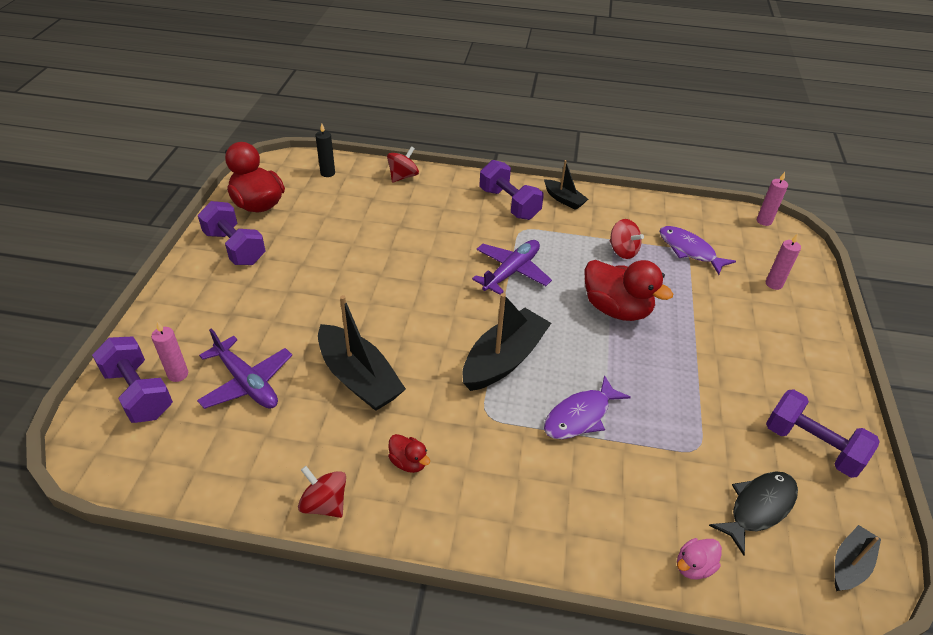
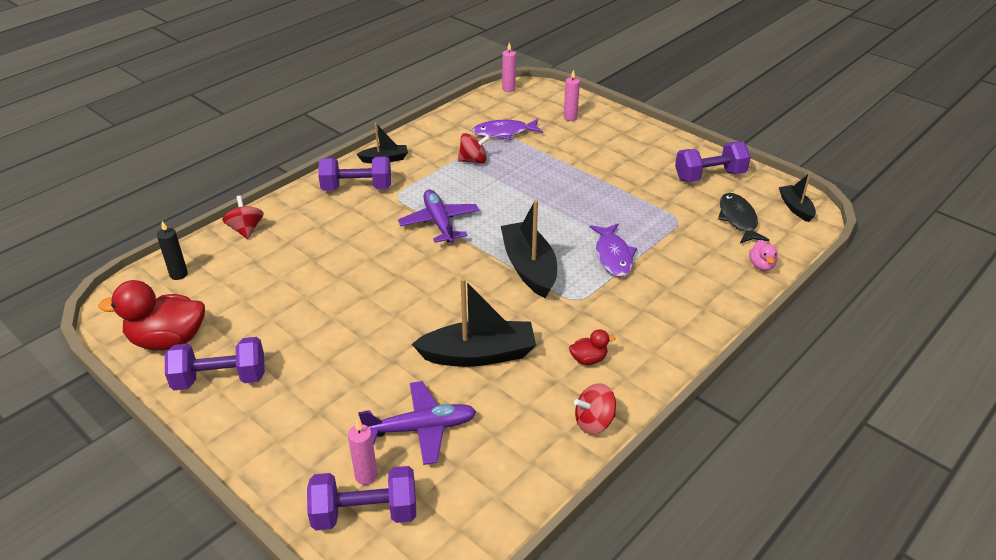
camera: 55 degrees left, 5 degrees down
red duck [584,260,673,321] -> none

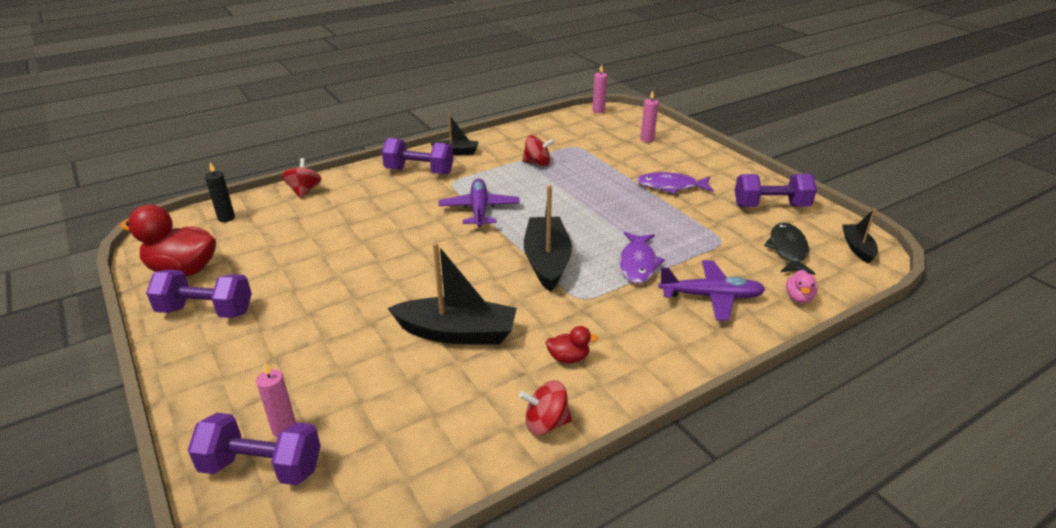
camera: 15 degrees right, 5 degrees down
purple plane [358,381,477,465] -> purple plane moved to [658,260,766,321]
purple fish [472,119,543,140] -> purple fish moved to [636,172,714,194]

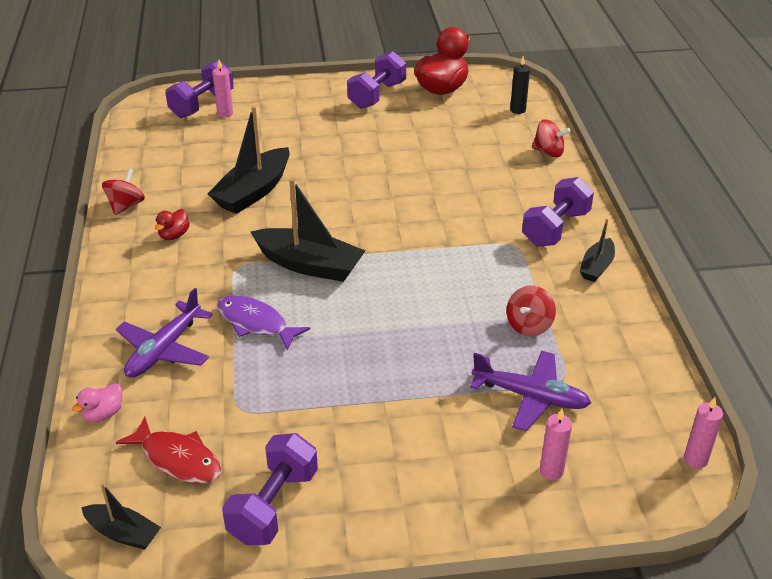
camera: 115 degrees right, 5 degrees up
purple plane [438,178,520,227] -> purple plane moved to [470,351,591,431]
purple fish [636,172,714,194] -> none
black fish [764,223,815,275] -> red fish [116,417,222,484]
pink duck [786,270,818,303] -> pink duck turned 90 degrees counterclockwise [72,383,122,422]

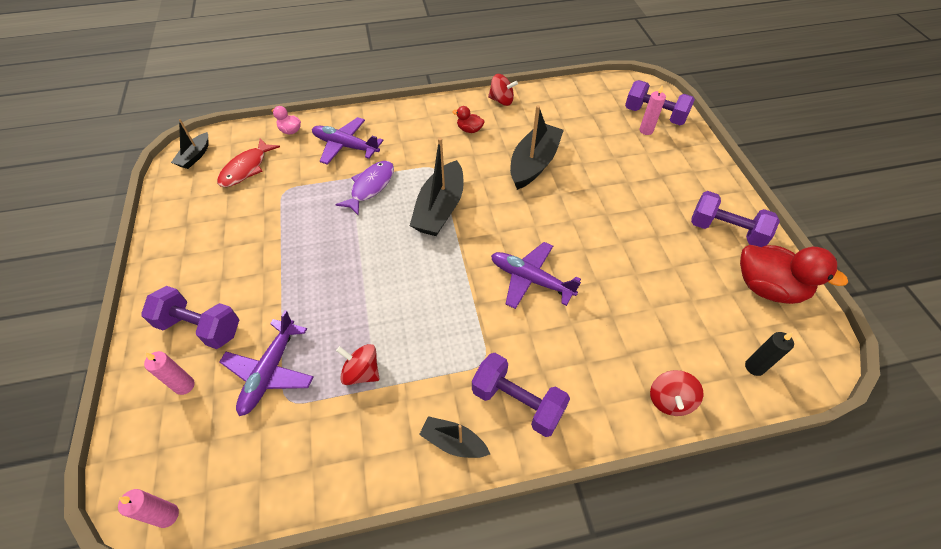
camera: 85 degrees right, 15 degrees up
black boat [207,106,290,214] -> black boat turned 90 degrees clockwise [510,105,564,190]
purple dumbbell [222,433,318,545] -> purple dumbbell moved to [141,286,239,349]
none -> purple plane [491,242,581,309]

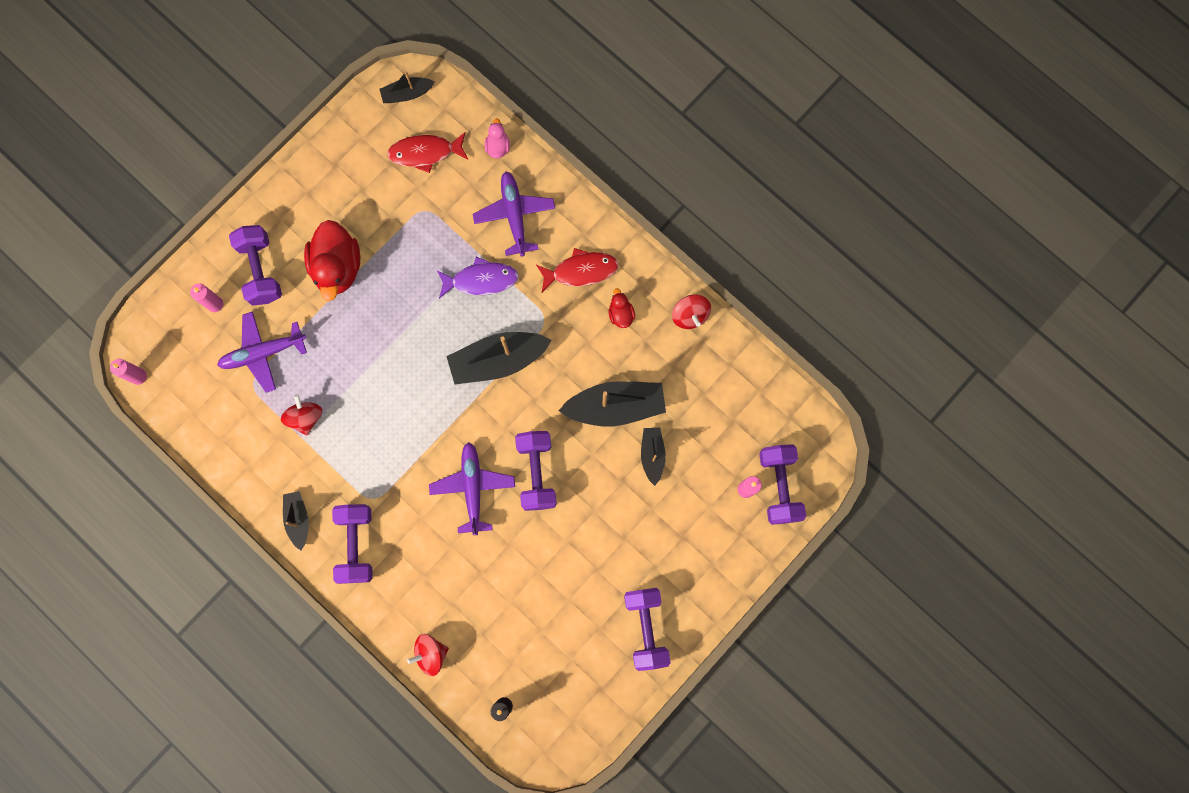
camera: 55 degrees right, 25 degrees up
red duck [740,245,848,304] -> red duck moved to [304,220,360,301]
none -> purple dumbbell [515,431,557,511]
none -> red fish [536,248,619,292]
none -> black boat [641,428,666,486]

